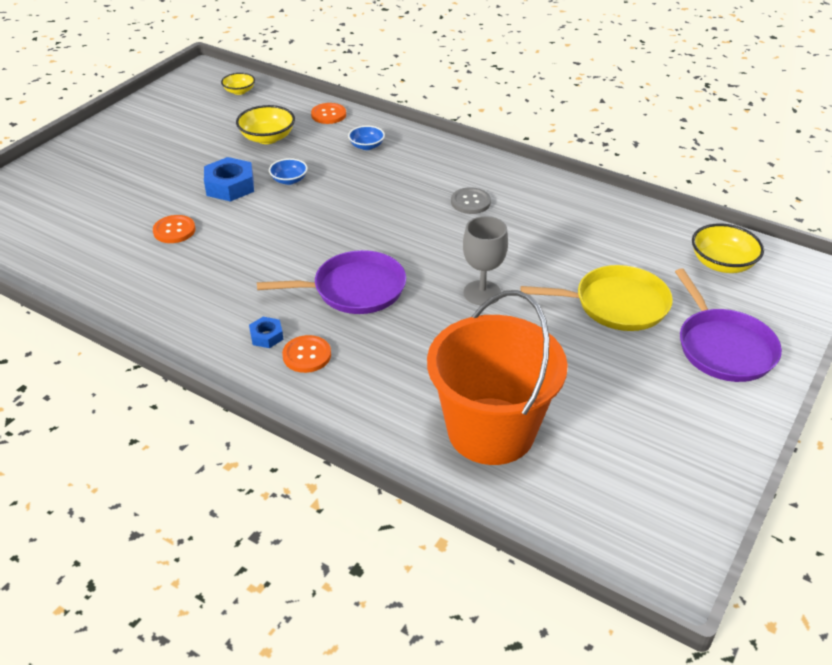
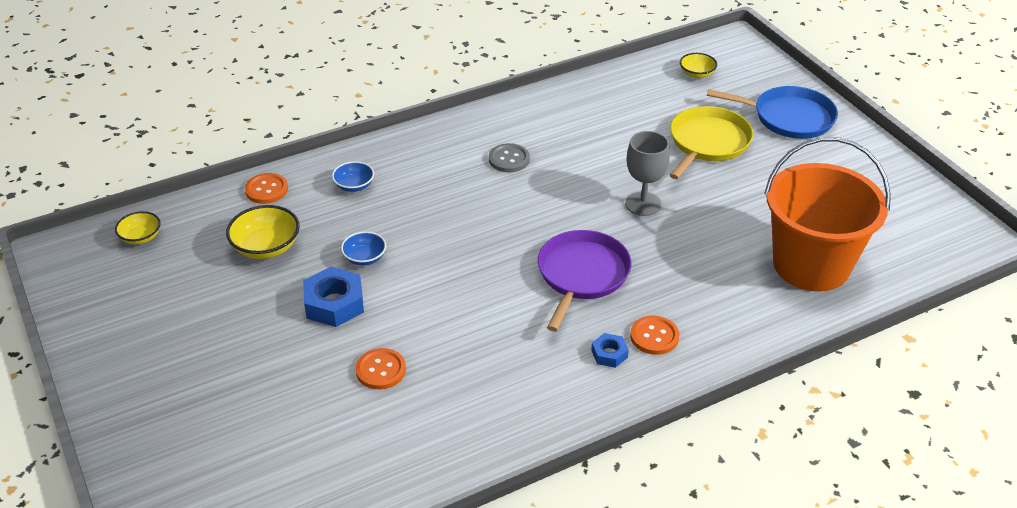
camera: 60 degrees left, 0 degrees up
purple pan [675,268,782,382] -> blue pan [707,86,838,139]
yellow bowl [692,223,764,273] -> yellow bowl [680,53,717,78], size x0.62

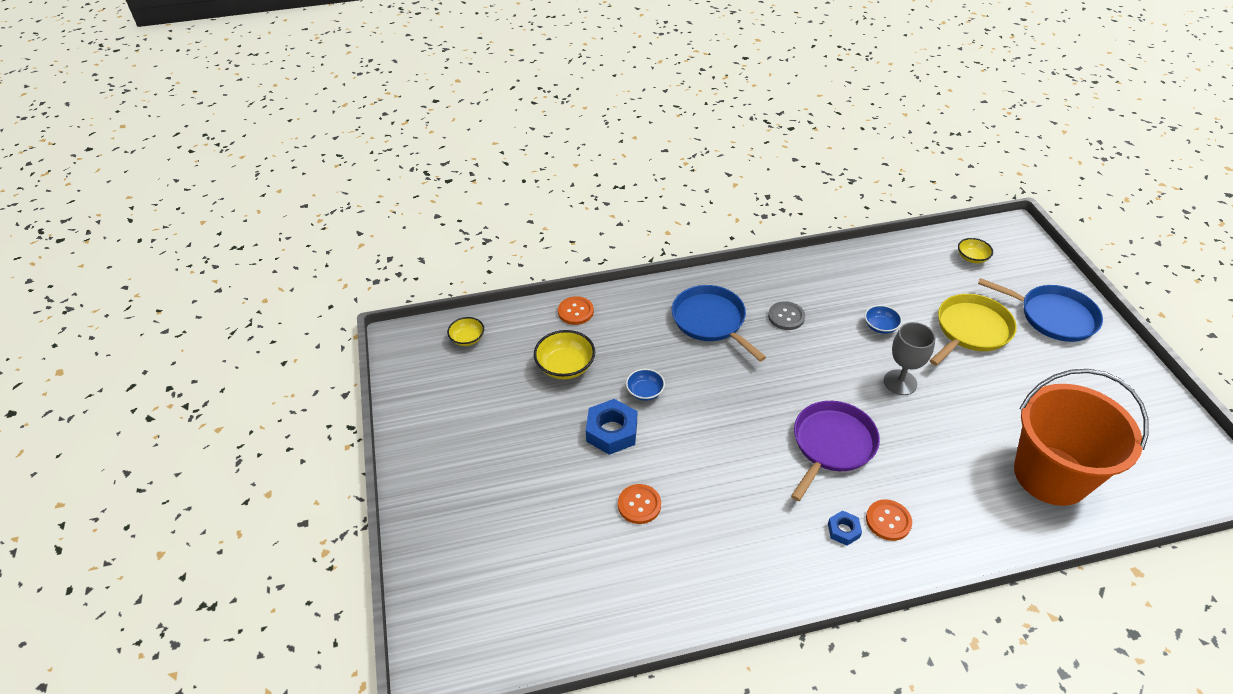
camera: 15 degrees right, 5 degrees up
blue bowl [332,161,374,192] -> blue bowl moved to [865,305,902,334]
none -> blue pan [672,285,766,362]

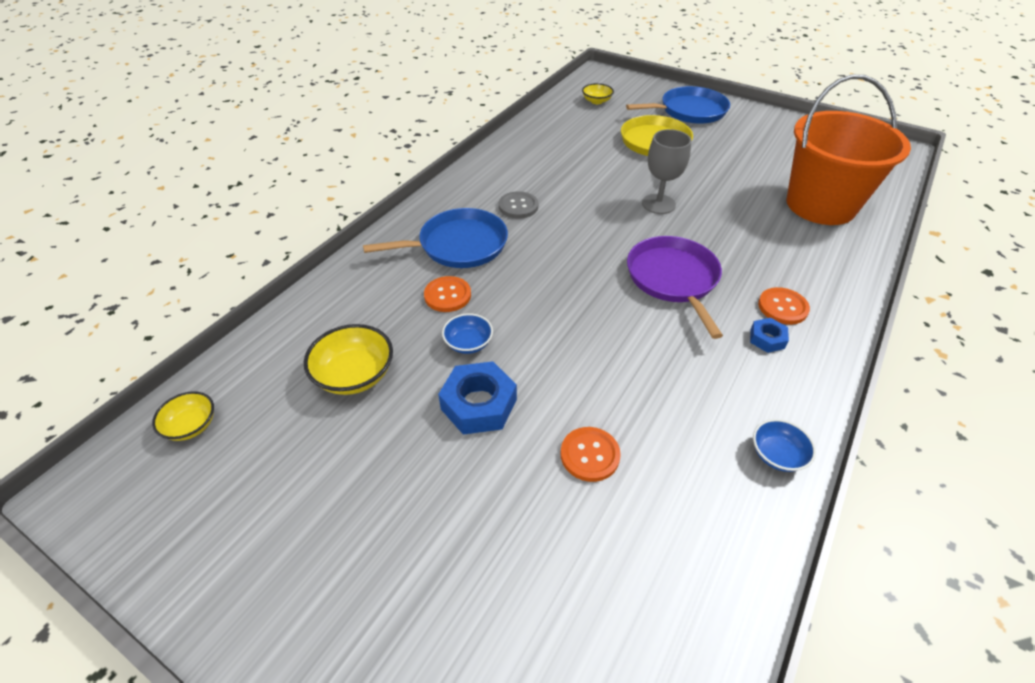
camera: 45 degrees left, 0 degrees up
orange button [558,296,594,325] -> orange button moved to [424,276,471,312]
blue pan [672,285,766,362] -> blue pan turned 150 degrees clockwise [363,208,508,268]
blue bowl [865,305,902,334] -> blue bowl moved to [753,419,816,472]

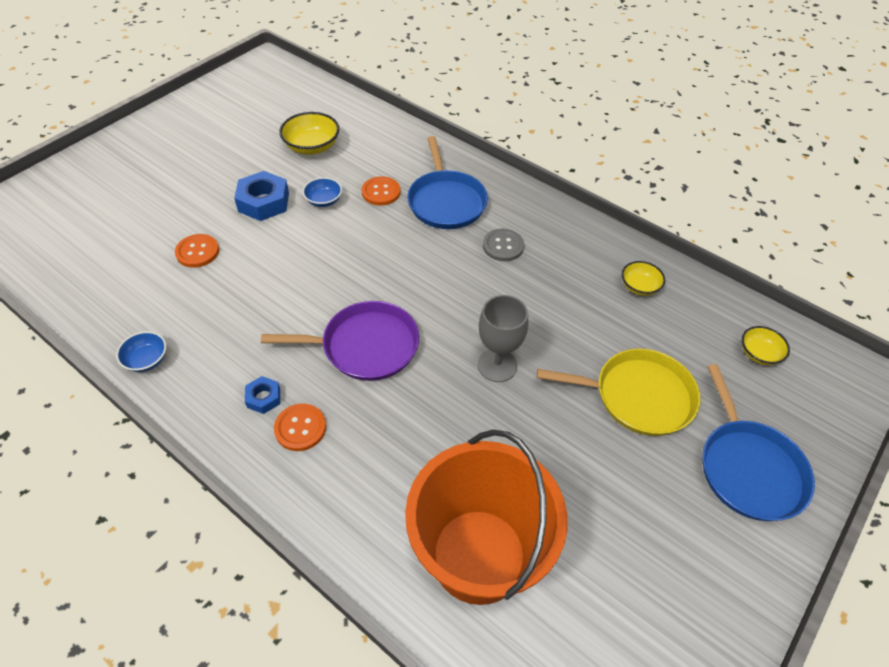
camera: 95 degrees right, 5 degrees up
yellow bowl [152,391,214,441] -> yellow bowl moved to [622,261,665,296]

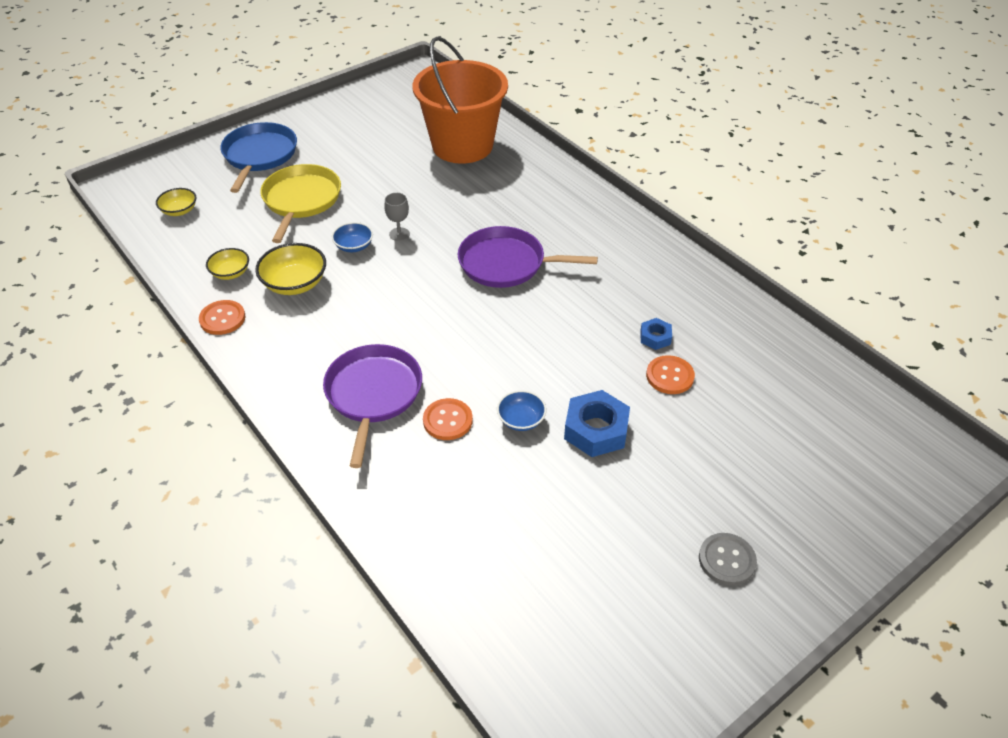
camera: 165 degrees left, 5 degrees down
blue bowl [116,331,167,372] -> blue bowl moved to [332,222,373,252]
blue nut [245,376,280,414] -> blue nut moved to [640,318,672,350]
orange button [274,404,326,451] -> orange button moved to [199,300,245,335]
yellow bowl [279,112,339,155] -> yellow bowl moved to [255,243,326,295]
blue pan [407,136,488,229] -> purple pan [323,344,422,468]
grey goblet [478,295,528,382] -> grey goblet [384,193,410,241], size x0.60
grey button [483,229,524,261] -> grey button moved to [699,533,757,586]
yellow pan [537,349,700,436] -> yellow pan turned 75 degrees clockwise [260,164,341,243]

